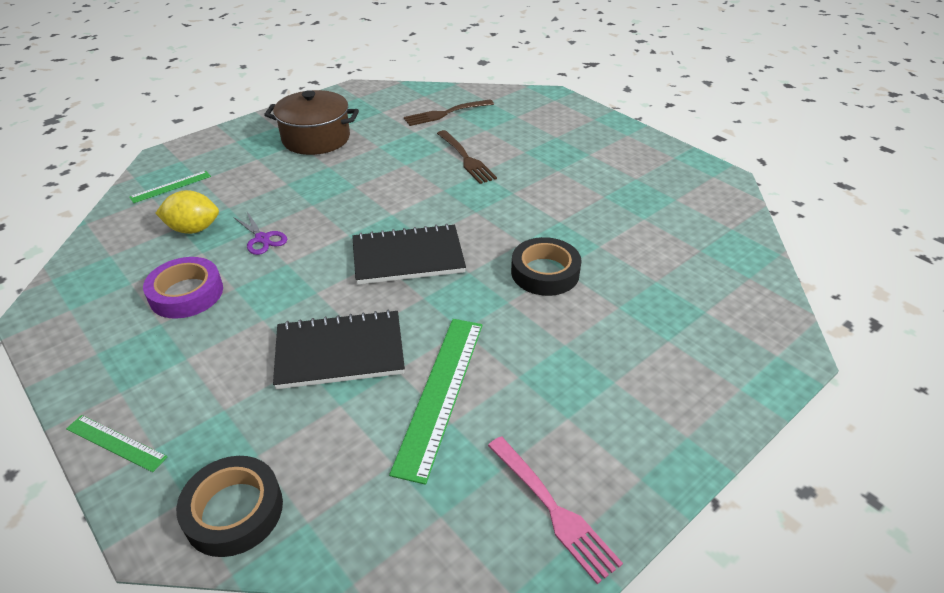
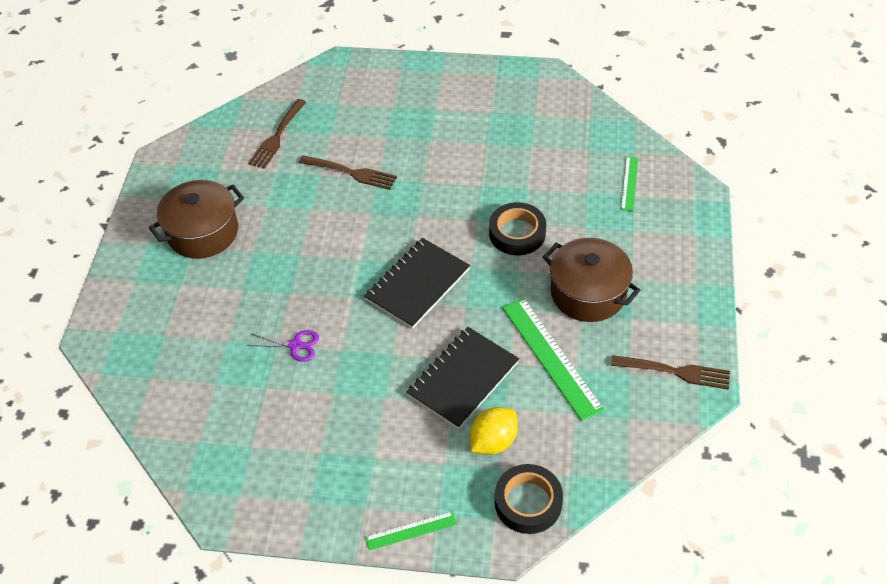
camera: 40 degrees left, 10 degrees up
green ruler [129,171,211,203] -> green ruler moved to [621,156,638,211]
purple tape [143,257,223,319] -> none
yellow lemon [155,190,219,234] -> yellow lemon moved to [470,407,518,455]
pink fork [488,436,623,584] -> brown fork [611,355,730,390]
none -> brown pot [543,238,640,322]

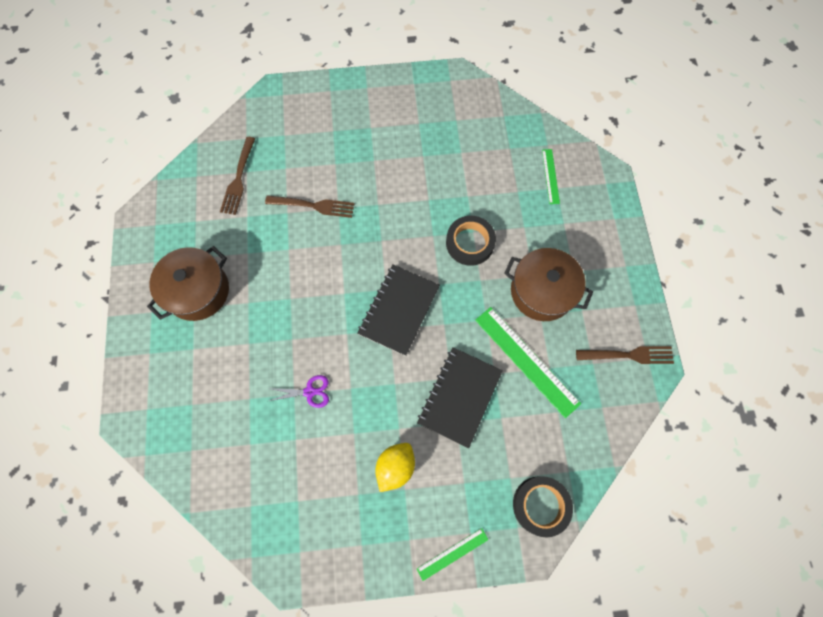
camera: 15 degrees left, 20 degrees up
yellow lemon [470,407,518,455] -> yellow lemon moved to [375,443,415,492]

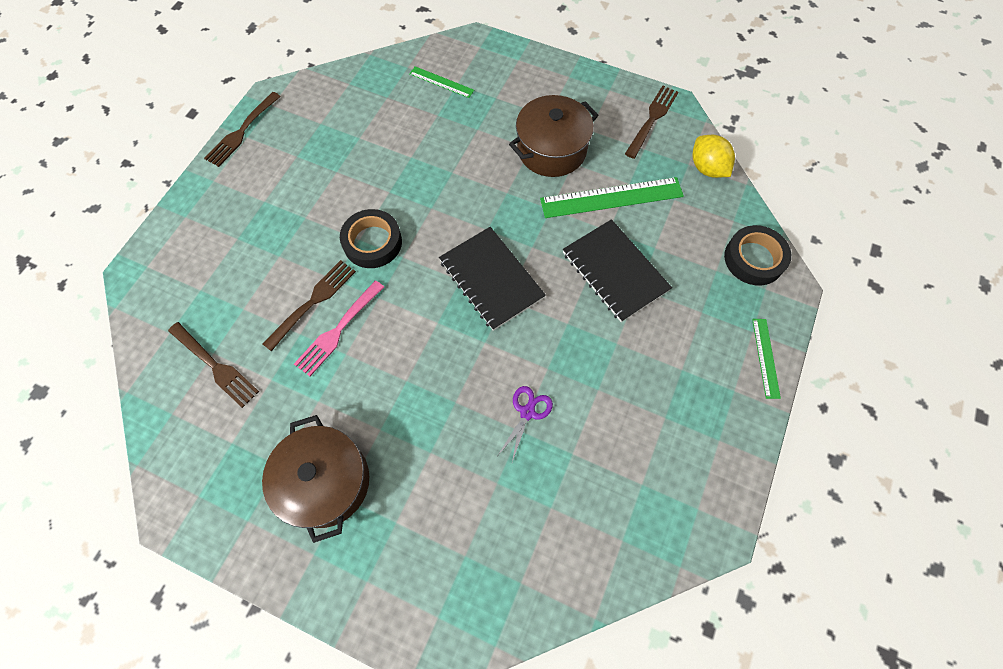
camera: 60 degrees left, 5 degrees down
yellow lemon [375,443,415,492] -> yellow lemon moved to [693,135,735,178]
black tape [446,216,496,266] -> black tape moved to [340,209,402,268]
none -> brown fork [204,92,281,167]
none -> pink fork [294,280,384,376]

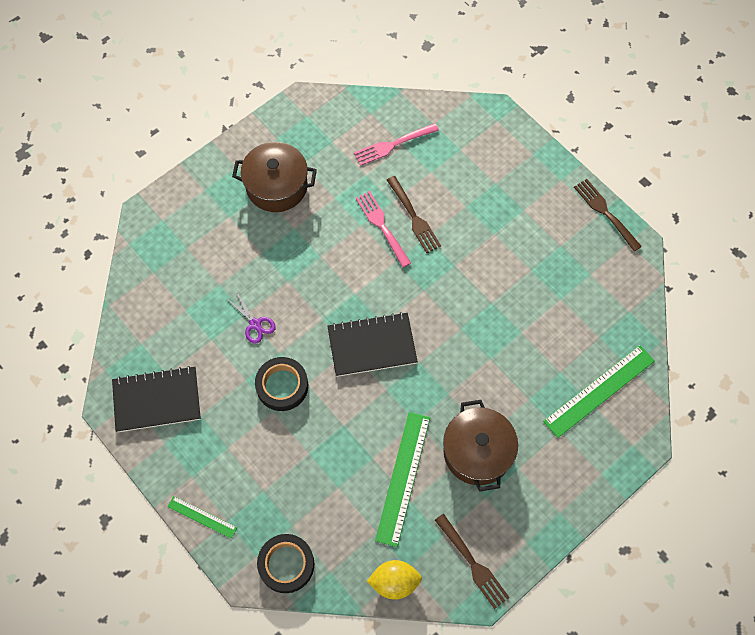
camera: 115 degrees right, 0 degrees up
brown fork [168,322,259,408] -> pink fork [354,123,439,166]
black tape [340,209,402,268] -> black tape moved to [255,357,308,411]
green ruler [409,66,474,98] -> green ruler [543,345,655,438], size x1.88
black notebook [563,219,672,322] -> black notebook moved to [112,366,201,432]

